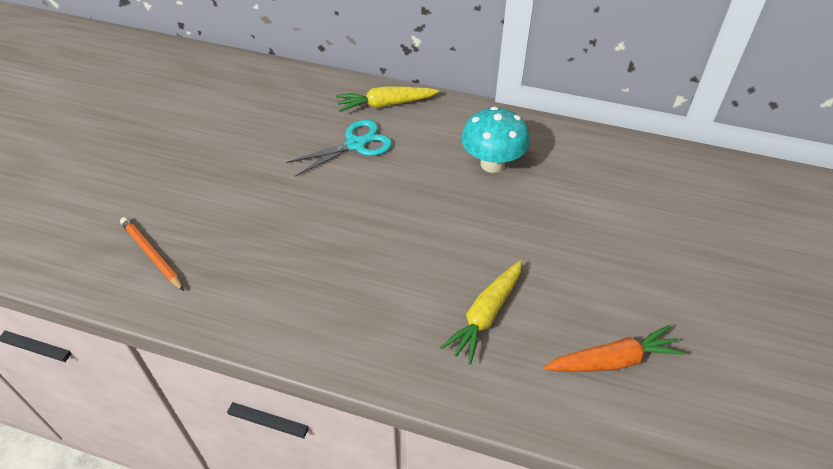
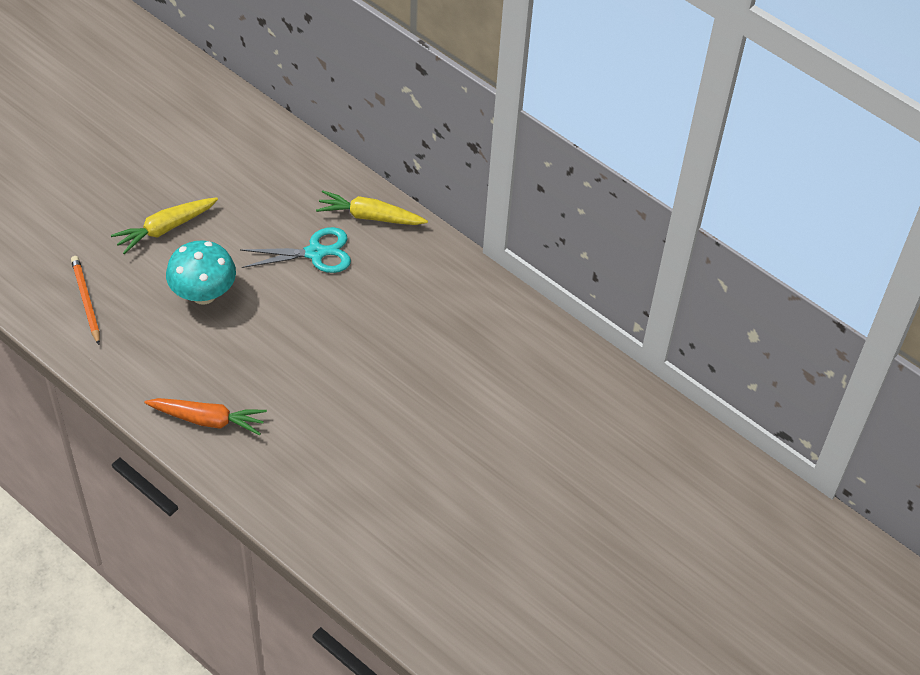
camera: 20 degrees right, 5 degrees up
yellow carrot [440,260,522,365] -> yellow carrot moved to [111,197,218,254]
turquoise mushroom [461,107,530,173] -> turquoise mushroom moved to [166,240,236,305]
orange carrot [543,325,686,372] -> orange carrot moved to [145,398,267,435]

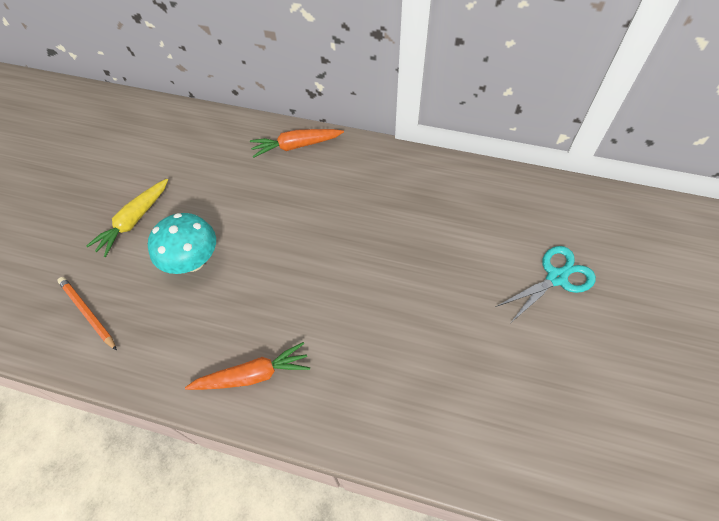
camera: 20 degrees left, 5 degrees up
turquoise scissors [241,227,351,273] -> turquoise scissors moved to [496,246,596,322]
yellow carrot [316,190,428,225] -> orange carrot [250,129,344,158]

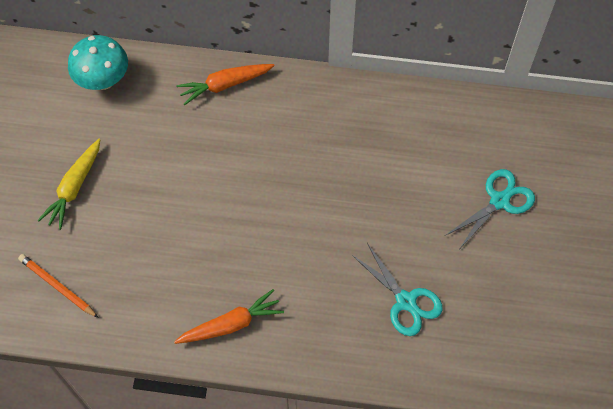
camera: 10 degrees left, 5 degrees up
turquoise mushroom [148,213,216,274] -> turquoise mushroom moved to [68,35,128,90]
none -> turquoise scissors [352,243,443,336]

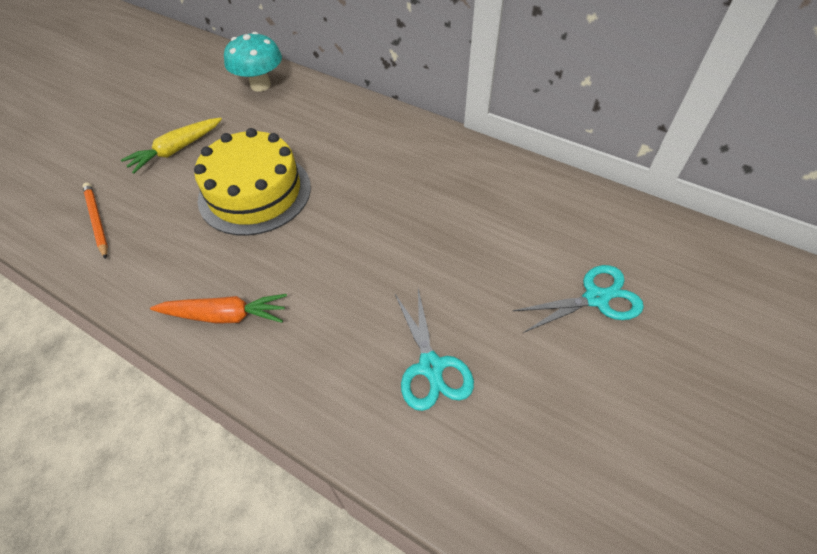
camera: 25 degrees right, 10 degrees down
orange carrot [176,64,275,105] -> none
none -> yellow cake [194,128,311,236]

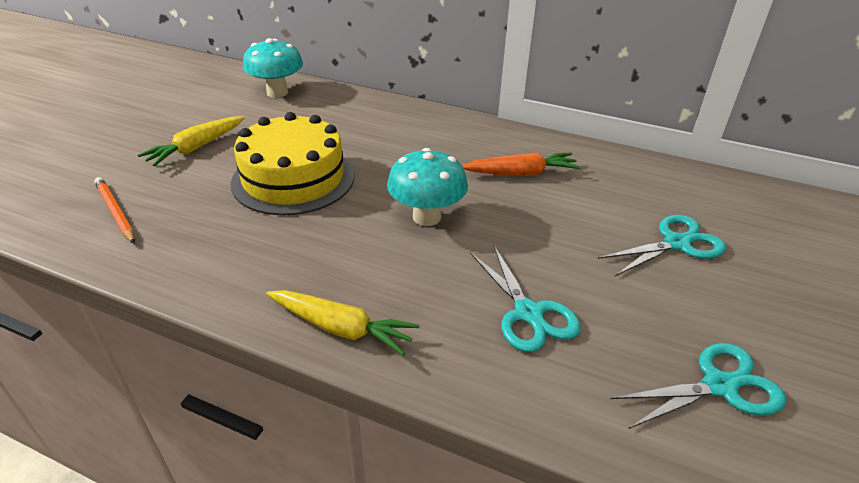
camera: 10 degrees left, 15 degrees down
orange carrot [150,294,287,324] -> orange carrot moved to [462,152,581,176]
none -> yellow carrot [266,290,420,356]
none -> turquoise mushroom [387,148,468,226]
none -> turquoise scissors [610,343,786,429]

